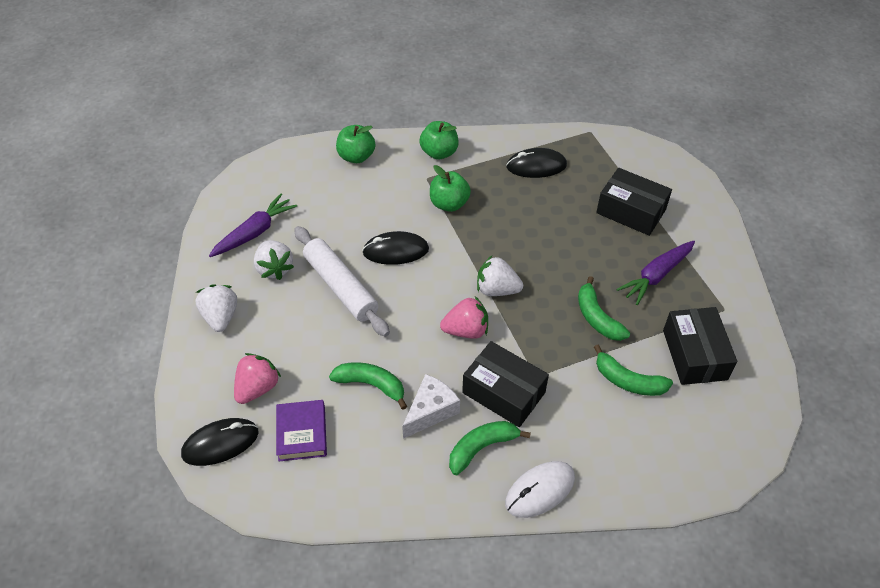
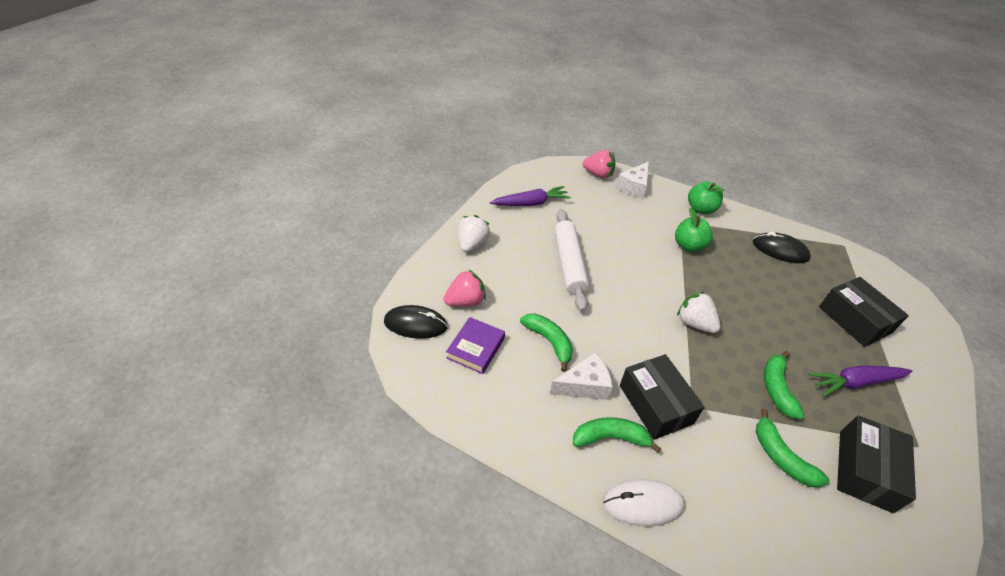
camera: 30 degrees right, 5 degrees down
white strawberry [254,240,294,280] -> none
green apple [336,125,375,163] -> white cheese [616,161,649,198]
black mouse [362,231,429,265] -> none
pink strawberry [440,296,488,339] -> pink strawberry moved to [583,150,615,179]

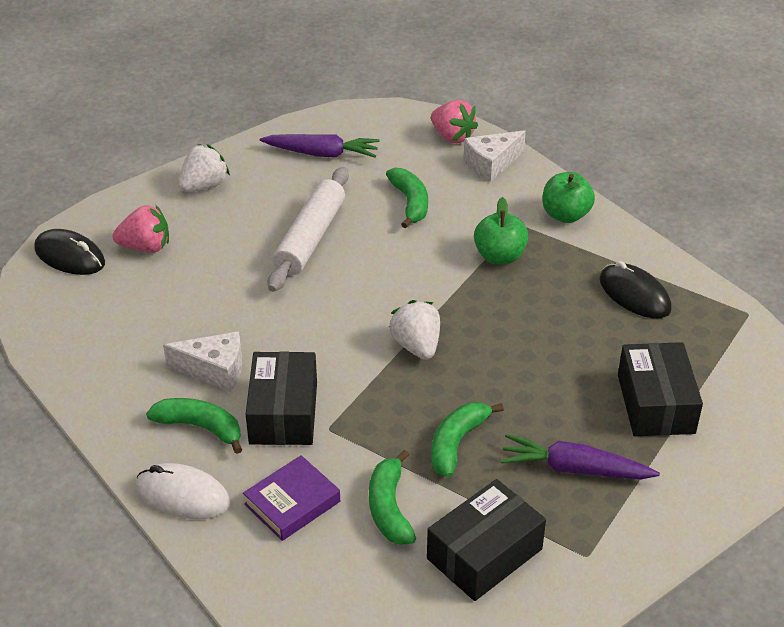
camera: 25 degrees right, 5 degrees down
purple book [446,317,505,374] -> purple book moved to [243,455,340,541]
green banana [520,314,573,372] -> green banana moved to [386,168,428,228]

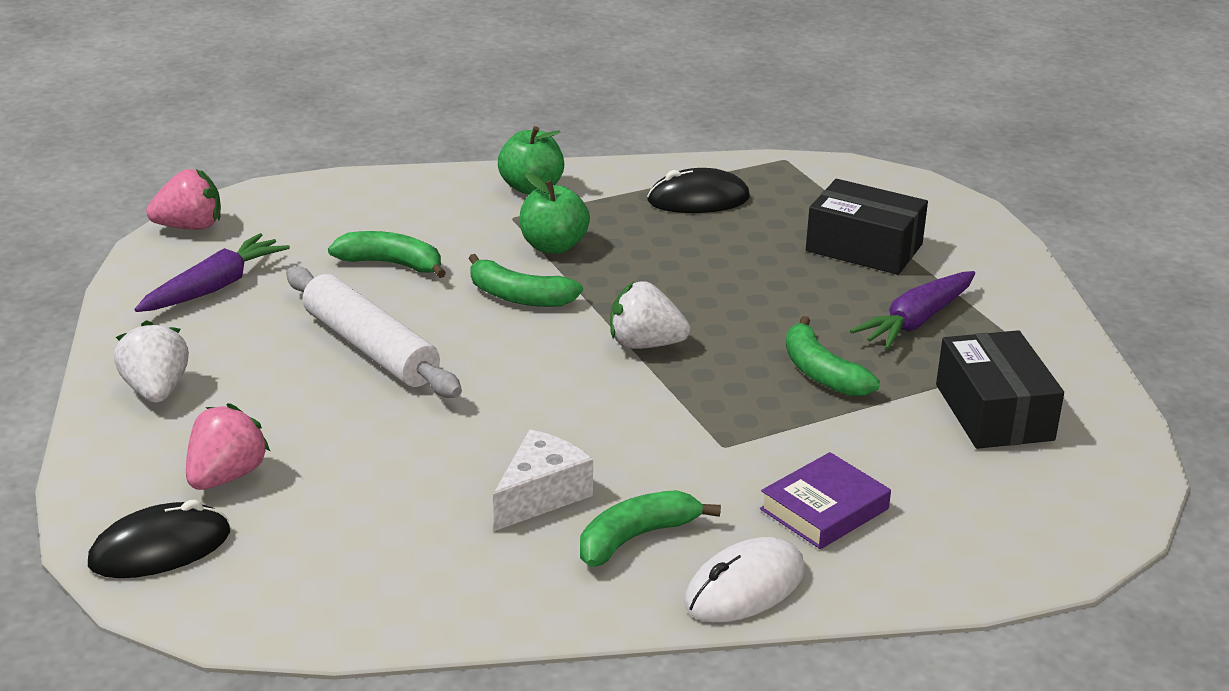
camera: 60 degrees left, 10 degrees down
purple book [243,455,340,541] -> purple book turned 60 degrees clockwise [760,452,891,549]
black box [246,351,317,445] -> none
green banana [369,450,416,545] -> green banana moved to [468,254,583,307]
pink strawberry [431,100,478,143] -> pink strawberry moved to [146,169,221,230]
white cheese [464,130,526,182] -> none

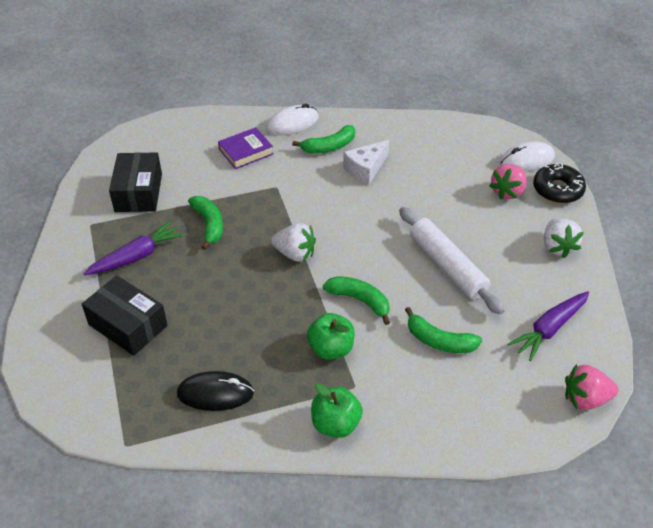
camera: 170 degrees left, 15 degrees up
black mouse [88,500,230,578] -> white mouse [499,141,555,172]
none -> black donut [533,163,586,203]

